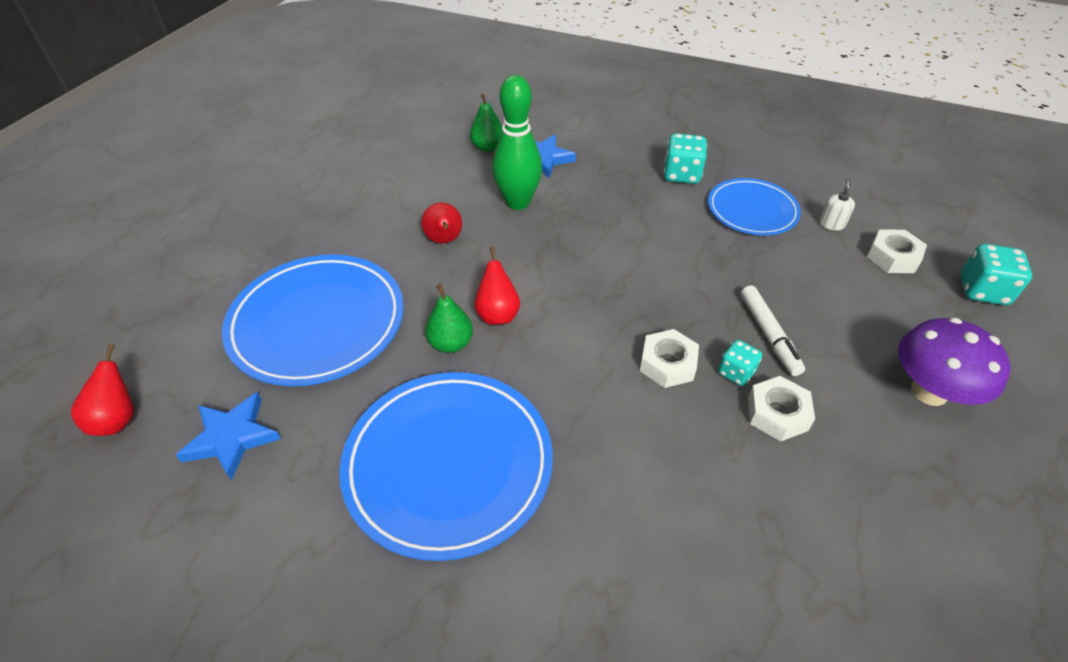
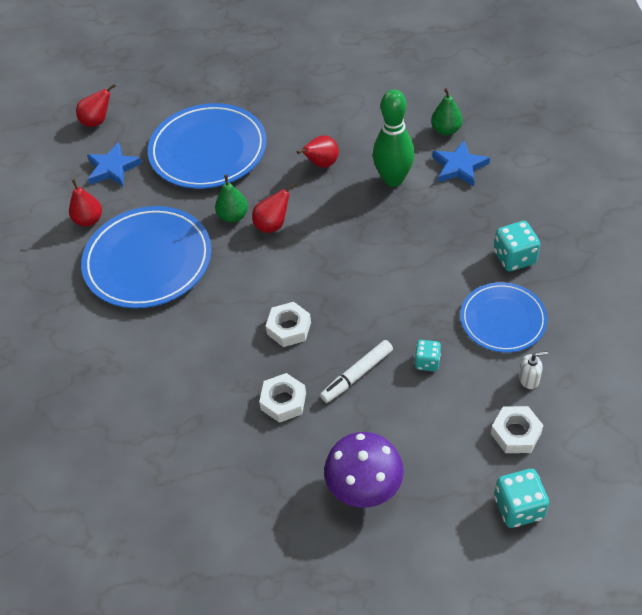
camera: 65 degrees right, 5 degrees up
turquoise dice [718,340,762,386] -> turquoise dice moved to [414,340,441,371]
none -> red pear [69,179,102,226]

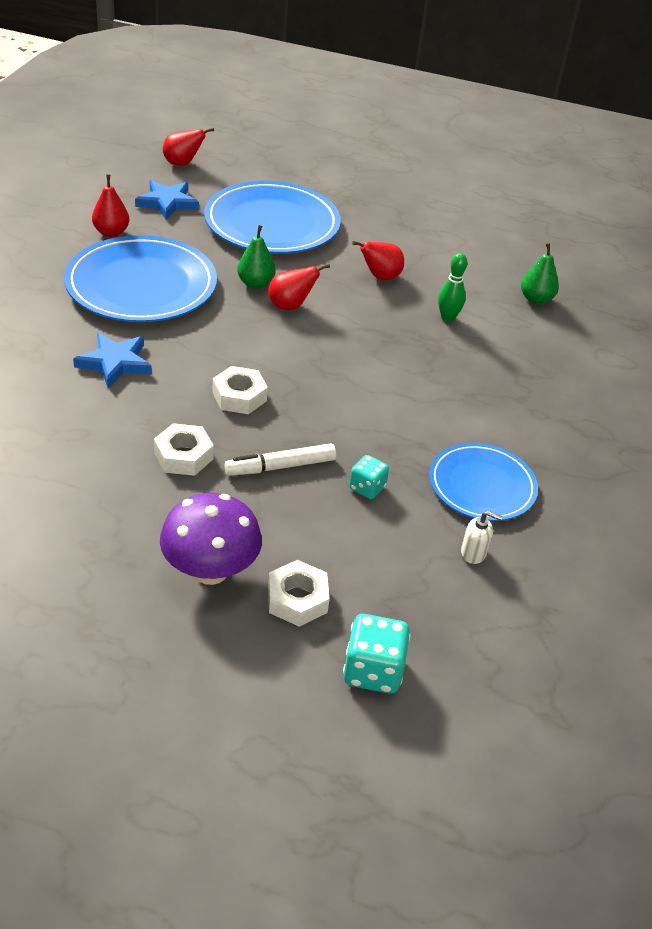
camera: 15 degrees right, 10 degrees down
green bowling pin [373,89,415,187] -> green bowling pin [438,253,467,322], size x0.55
blue star [432,141,490,187] -> blue star moved to [73,333,152,388]
white nut [491,406,543,453] -> white nut moved to [268,560,330,627]
turquoise dice [494,221,540,271] -> none

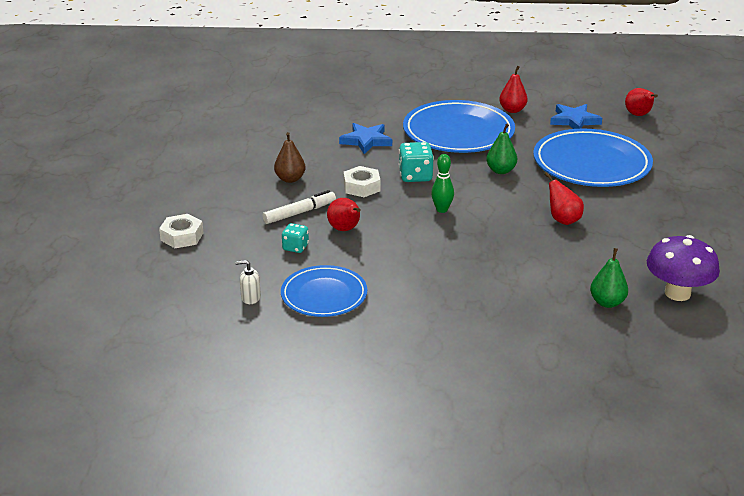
camera: 80 degrees right, 10 degrees down
white nut [154,423,214,476] -> brown pear [274,132,306,183]
purple mushroom [160,493,262,585] -> purple mushroom moved to [647,235,720,301]
white marker [225,443,336,476] -> white marker turned 90 degrees clockwise [262,190,336,224]
red pear [268,263,330,310] -> red pear moved to [327,198,360,231]
turquoise dice [343,614,411,693] -> turquoise dice moved to [399,142,434,182]
green bowling pin [438,253,467,322] -> green bowling pin moved to [431,154,454,213]
white soap dispenser [461,511,502,564] -> white soap dispenser turned 90 degrees clockwise [235,260,261,304]

